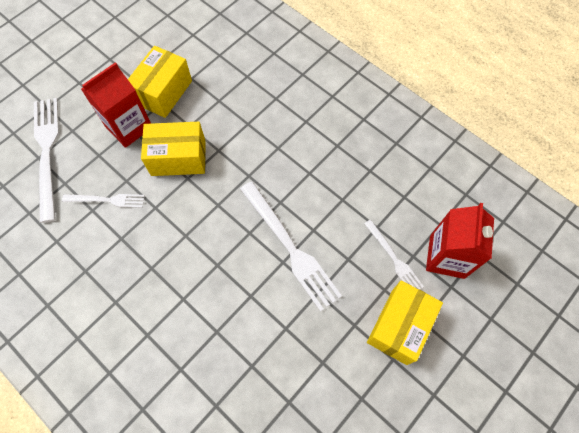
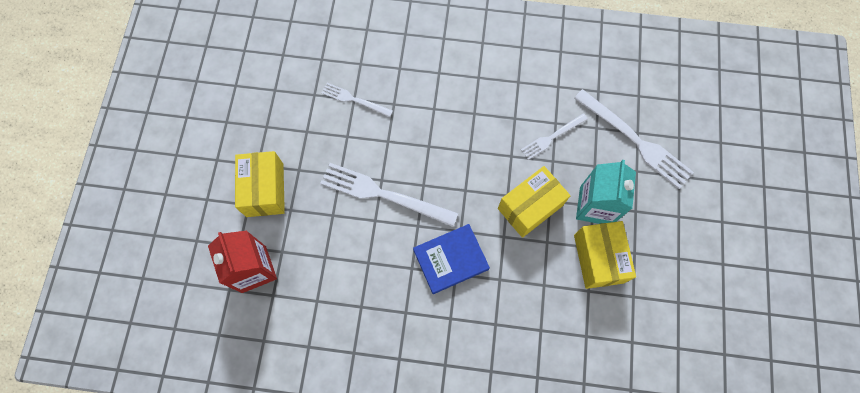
camera: 145 degrees right, 5 degrees up
red carton [81,62,151,148] -> turquoise carton [576,160,636,224]
white fork [364,220,424,289] -> white fork moved to [322,83,393,117]
none -> blue book [413,224,490,294]

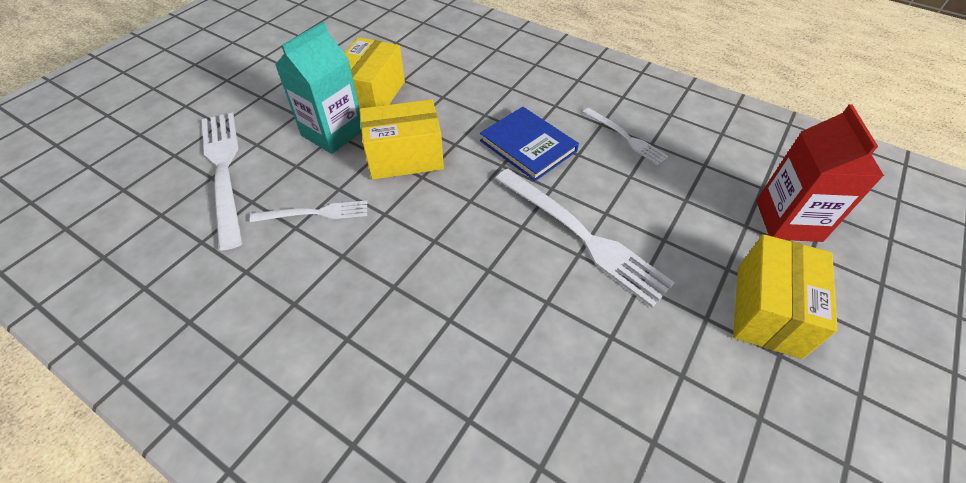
camera: 155 degrees left, 20 degrees down
white fork [322,83,393,117] -> white fork moved to [583,108,669,166]
blue book [413,224,490,294] -> blue book turned 45 degrees clockwise [480,107,579,181]

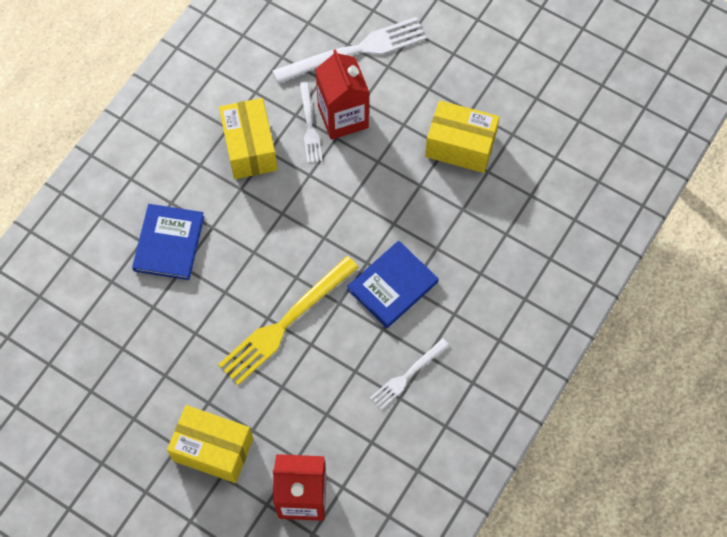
camera: 90 degrees right, 15 degrees up
turquoise carton [275,22,362,154] -> none
yellow box [359,99,444,180] -> yellow box moved to [219,98,278,179]
white fork [495,169,675,307] -> yellow fork [218,256,359,385]
none -> blue book [132,204,204,280]
none -> red carton [315,49,369,140]

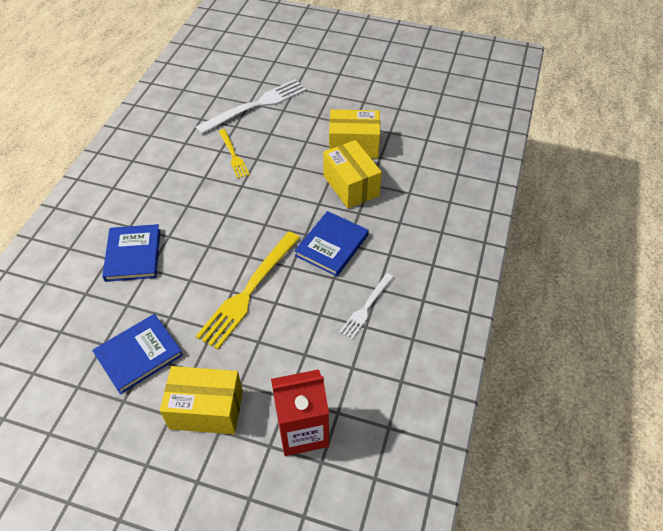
camera: 15 degrees left, 15 degrees down
yellow box [219,98,278,179] -> yellow box moved to [323,140,382,209]
white fork [300,82,322,163] -> yellow fork [219,129,250,178]
red carton [315,49,369,140] -> none
none -> blue book [92,314,183,394]

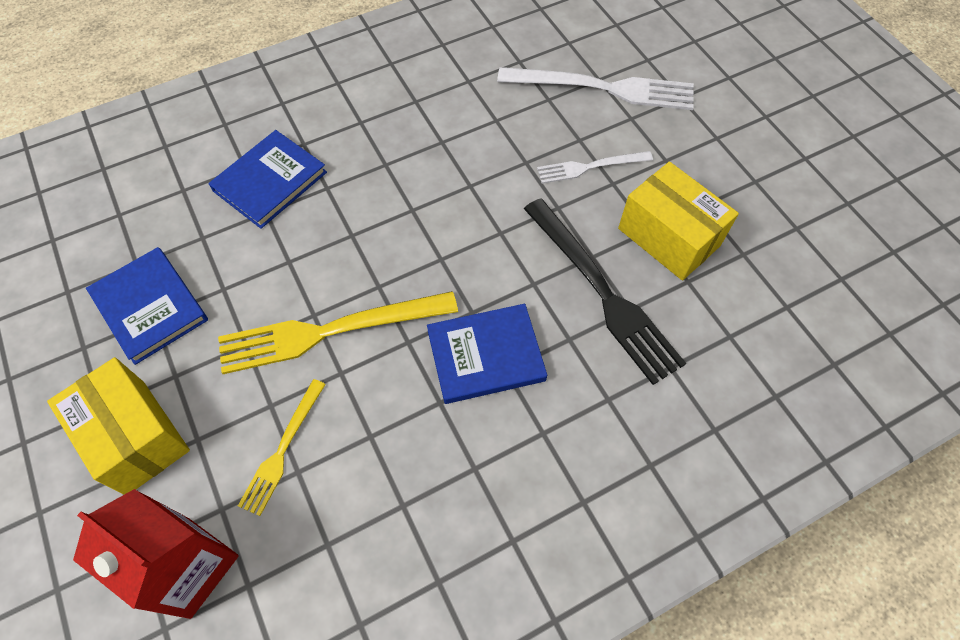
camera: 45 degrees right, 10 degrees up
blue book [92,314,183,394] -> blue book turned 45 degrees clockwise [86,247,208,365]
yellow fork [219,129,250,178] -> yellow fork moved to [238,379,326,516]
yellow box [323,140,382,209] -> black fork [524,198,686,385]
white fork [339,273,394,340] -> white fork moved to [537,151,653,184]

